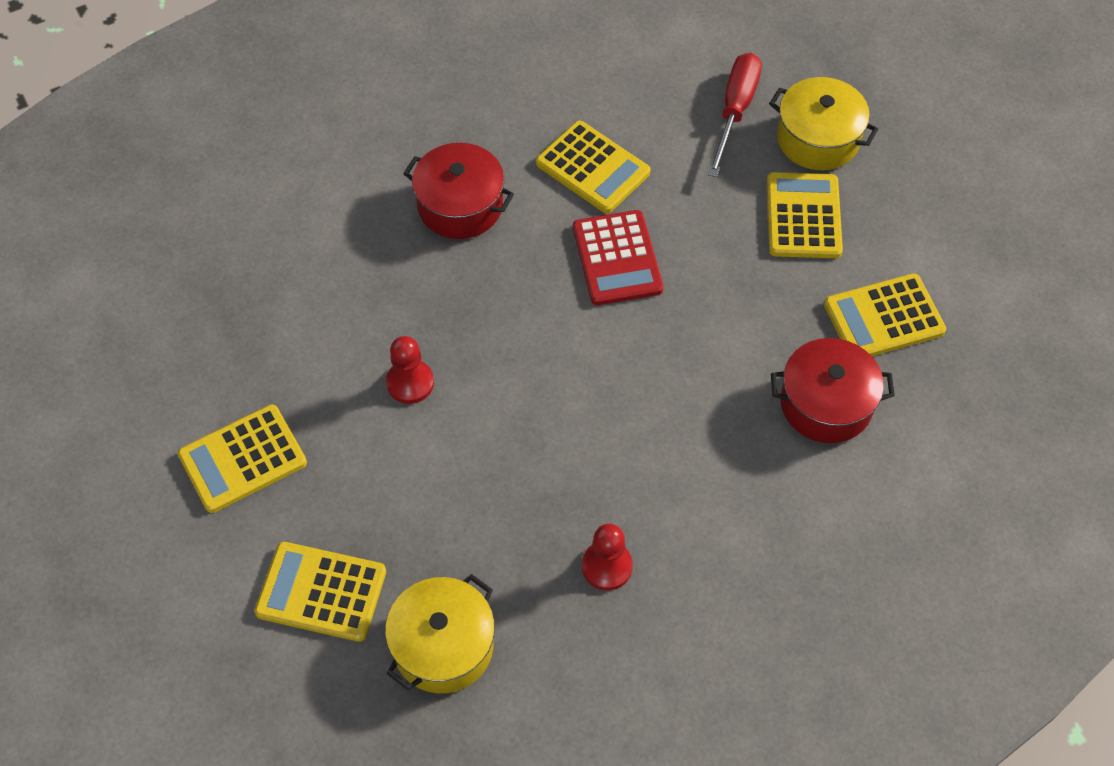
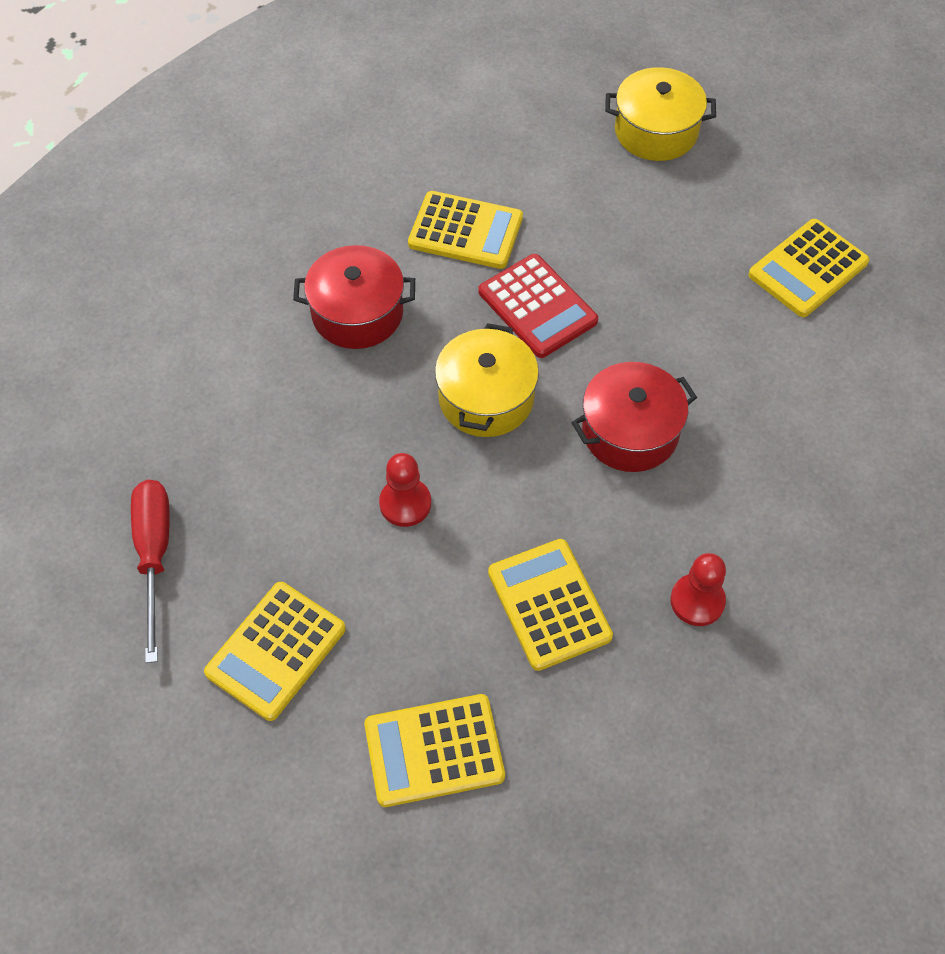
camera: 25 degrees left, 0 degrees up
yellow pot [385,574,495,693] -> yellow pot moved to [435,323,539,437]
red screwdriver [708,53,762,177] -> red screwdriver moved to [131,479,170,663]
yellow calculator [767,172,843,258] -> yellow calculator moved to [488,539,613,671]
red pot [771,338,895,443] -> red pot moved to [571,362,697,472]

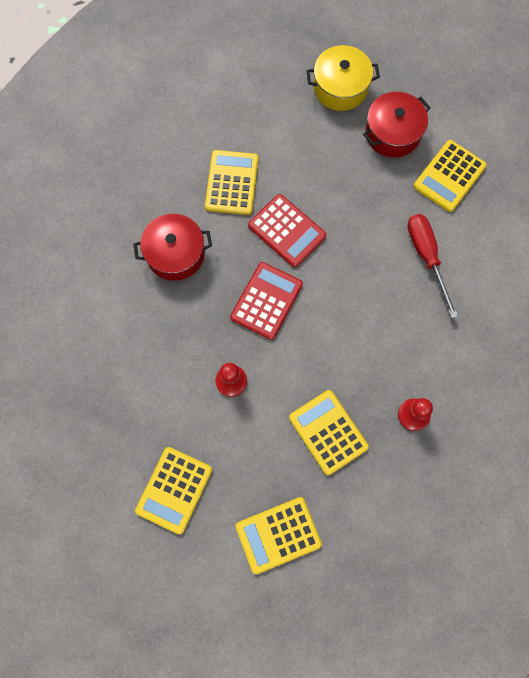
camera: 10 degrees left, 15 degrees up
red screwdriver [131,479,170,663] -> red screwdriver moved to [407,214,458,318]
yellow calculator [408,191,523,269] -> yellow calculator turned 90 degrees counterclockwise [205,150,258,215]
yellow pot [435,323,539,437] -> red calculator [230,262,303,340]
red pot [571,362,697,472] -> red pot moved to [363,92,431,158]

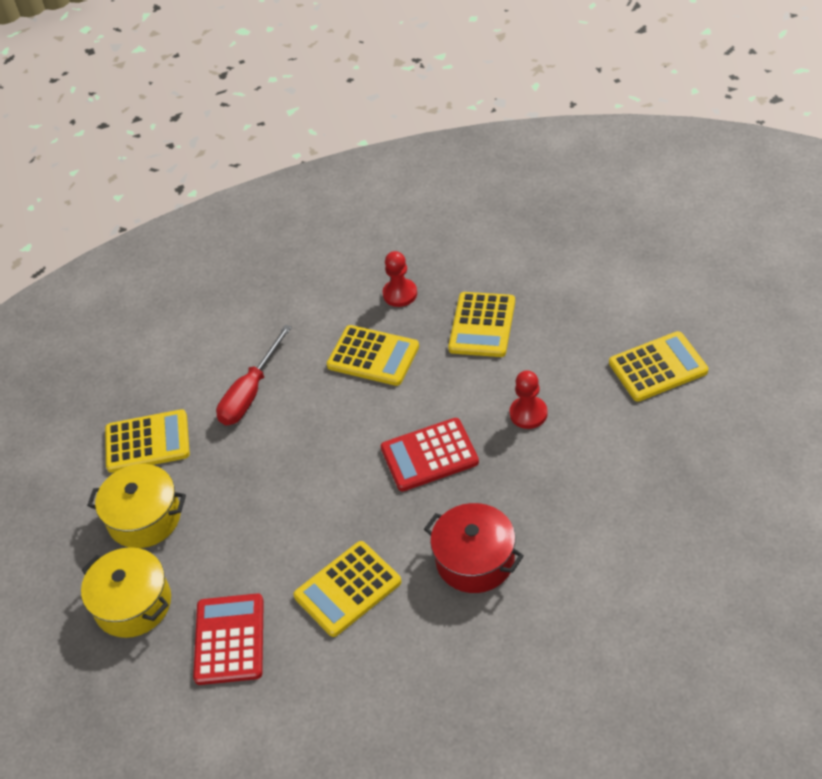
camera: 130 degrees left, 25 degrees down
yellow calculator [236,497,322,574] -> yellow calculator moved to [327,325,419,386]
red calculator [248,194,326,267] -> red calculator moved to [193,593,264,685]
red pot [363,92,431,158] -> yellow pot [87,464,186,548]

